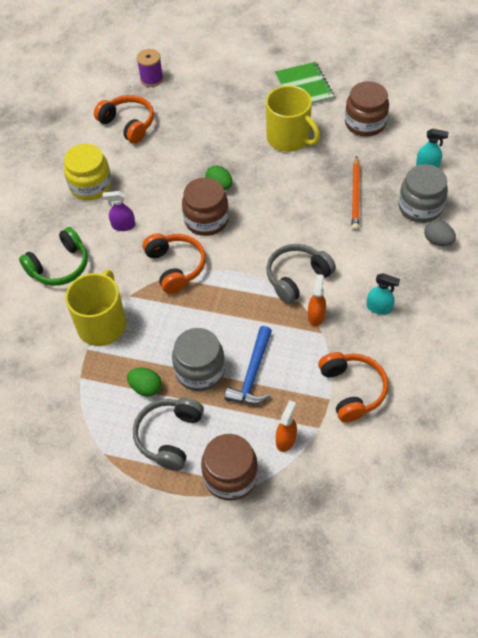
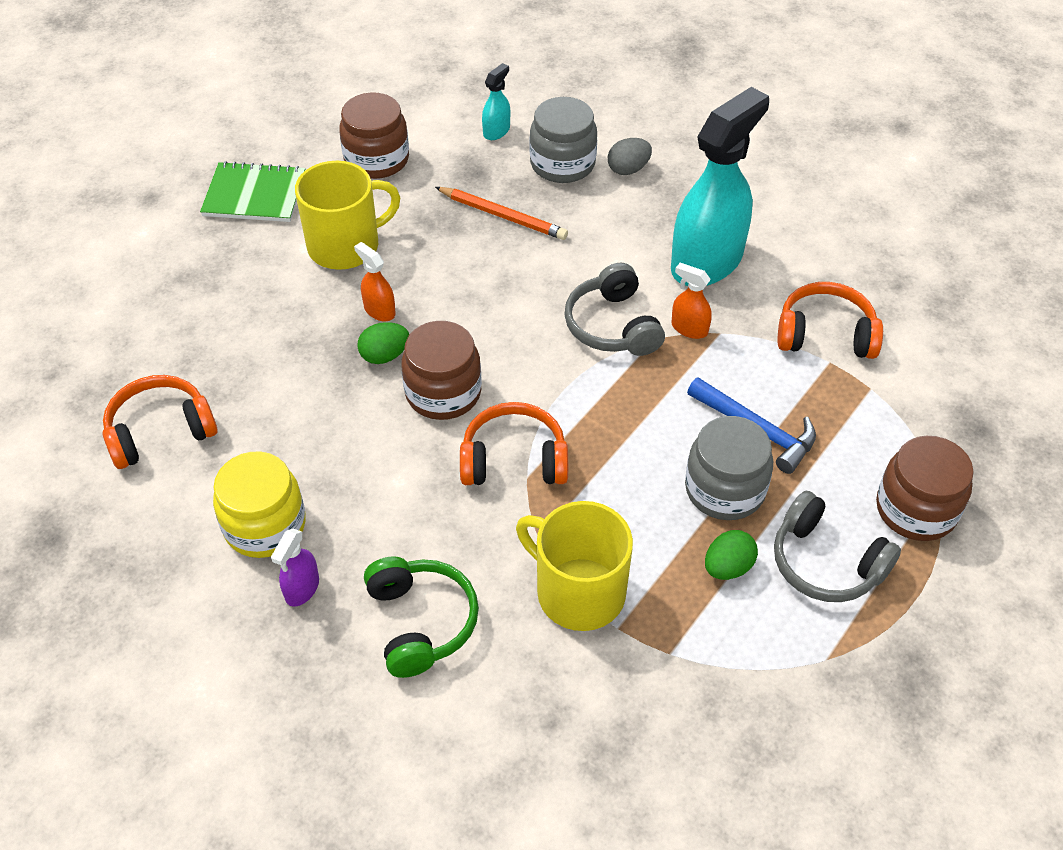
camera: 70 degrees left, 5 degrees down
purple spray bottle [103,191,135,231] -> purple spray bottle moved to [271,528,319,607]
purple spool [137,49,163,87] -> none
orange spray bottle [276,400,297,452] -> orange spray bottle moved to [354,242,396,321]
turquoise spray bottle [367,273,400,315] -> turquoise spray bottle [671,87,769,286], size x2.40

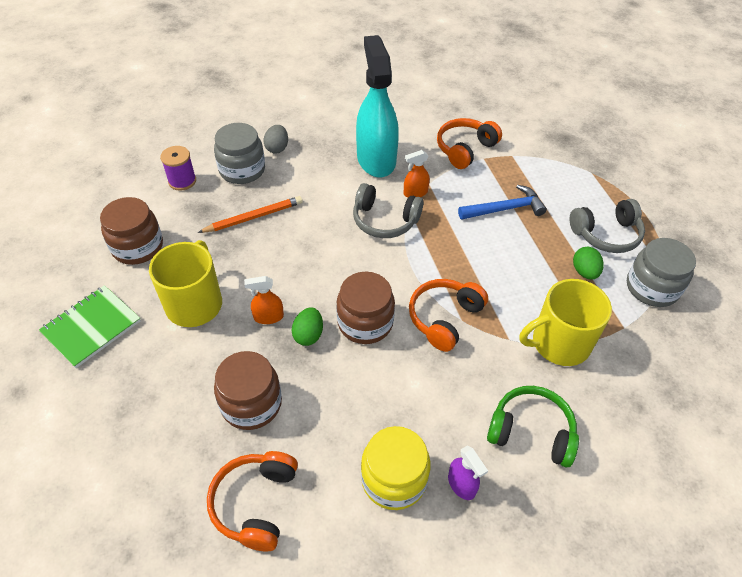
camera: 55 degrees left, 0 degrees up
turquoise spray bottle [482,63,510,140] -> purple spool [160,146,196,191]
grey jar [685,416,773,520] -> grey jar moved to [627,238,696,307]
brown jar [876,436,974,541] -> brown jar moved to [214,351,282,430]

